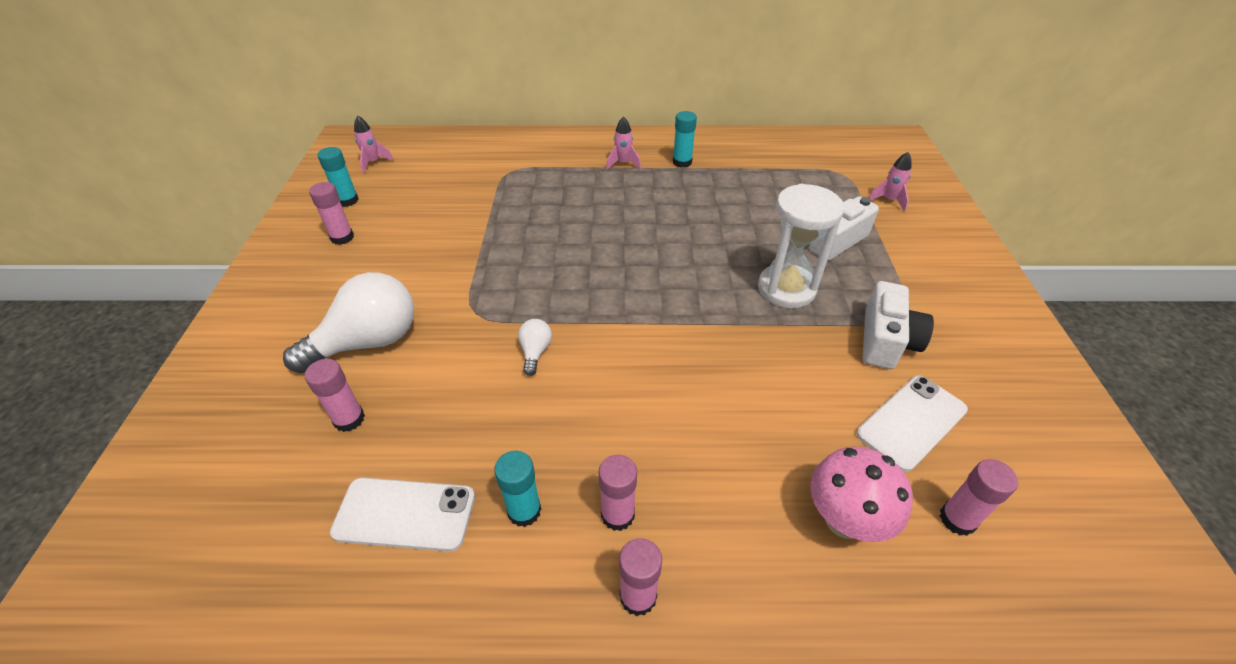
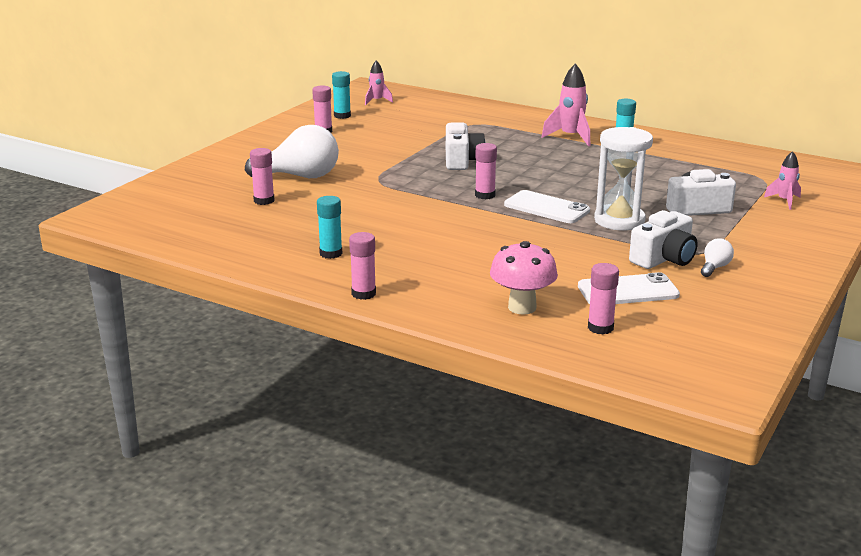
camera: 30 degrees right, 20 degrees down
white phone [330,478,475,552] -> white phone moved to [504,190,590,223]
white light bulb [518,319,552,376] -> white light bulb moved to [701,238,734,277]
pink glue stick [599,455,637,531] -> pink glue stick moved to [475,143,497,199]
pink rocket [606,116,641,169] -> pink rocket [541,63,590,146], size x1.64
none -> white camera [446,122,485,170]

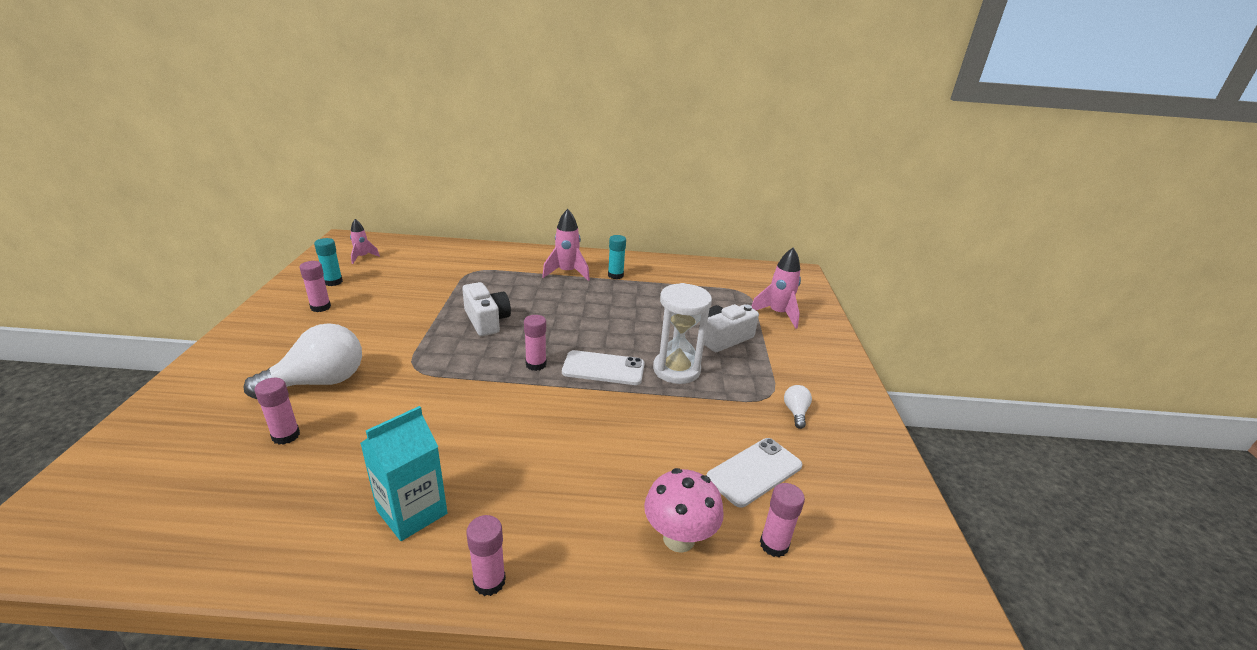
camera: 30 degrees left, 5 degrees up
turquoise glue stick [317,196,342,259] -> turquoise carton [360,406,447,541]
white camera [629,210,698,269] -> none
pink rocket [764,151,801,210] -> pink rocket [752,248,801,329], size x1.64

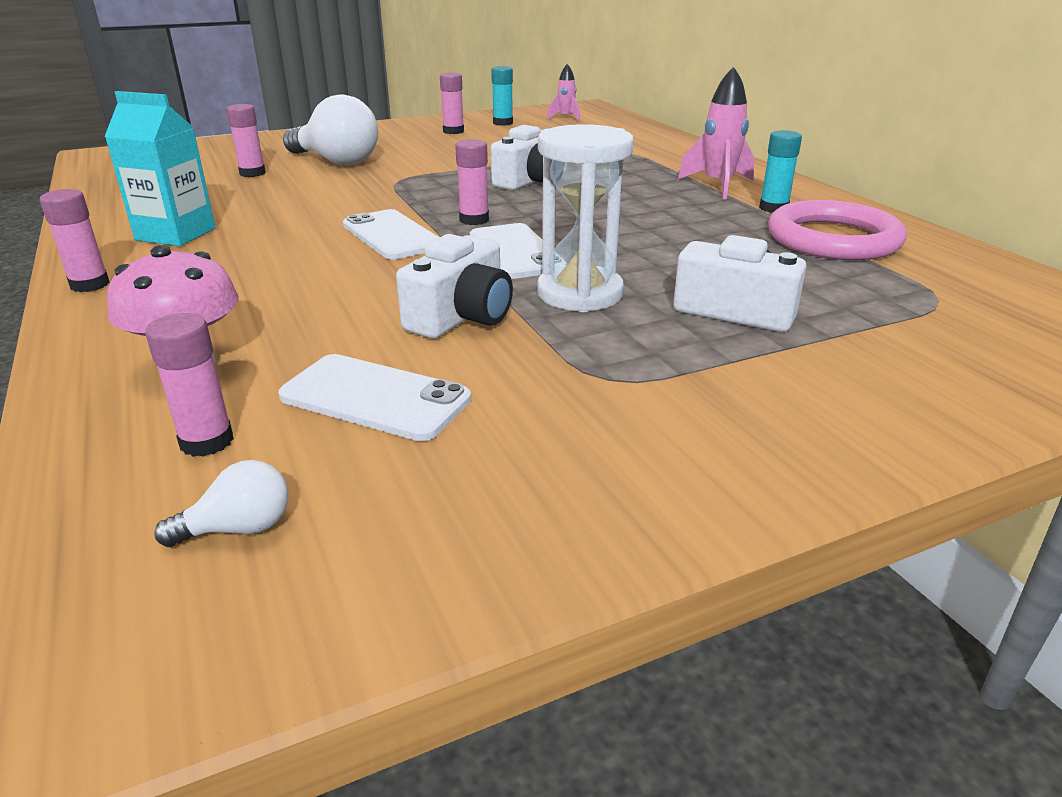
camera: 65 degrees right, 0 degrees up
pink rocket [752,248,801,329] -> none
white light bulb [784,385,812,429] -> white light bulb moved to [154,460,288,547]
none -> white phone [343,209,439,259]
none -> white camera [396,234,513,339]
none -> pink ring [768,200,906,260]

